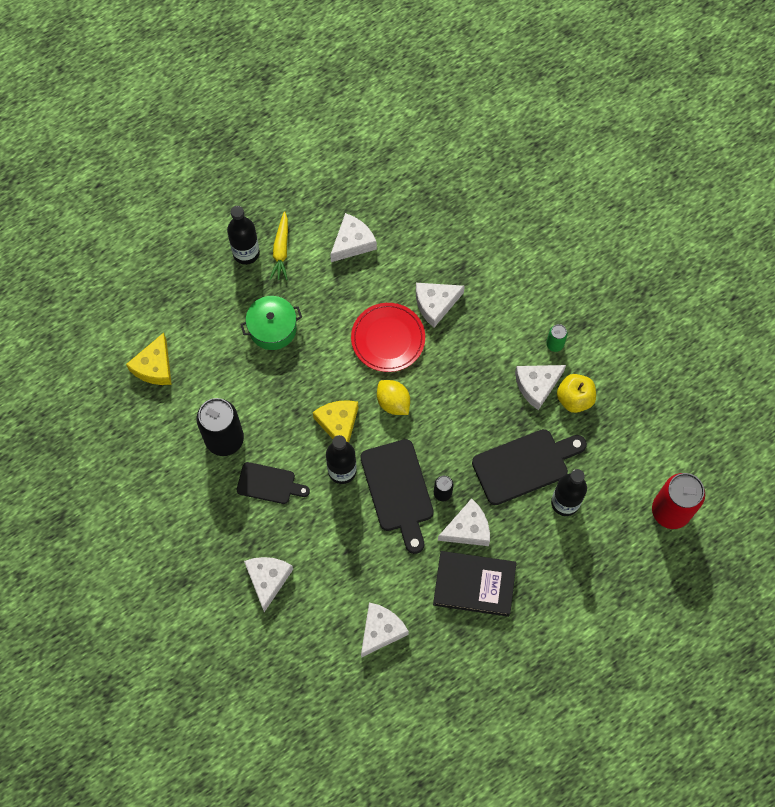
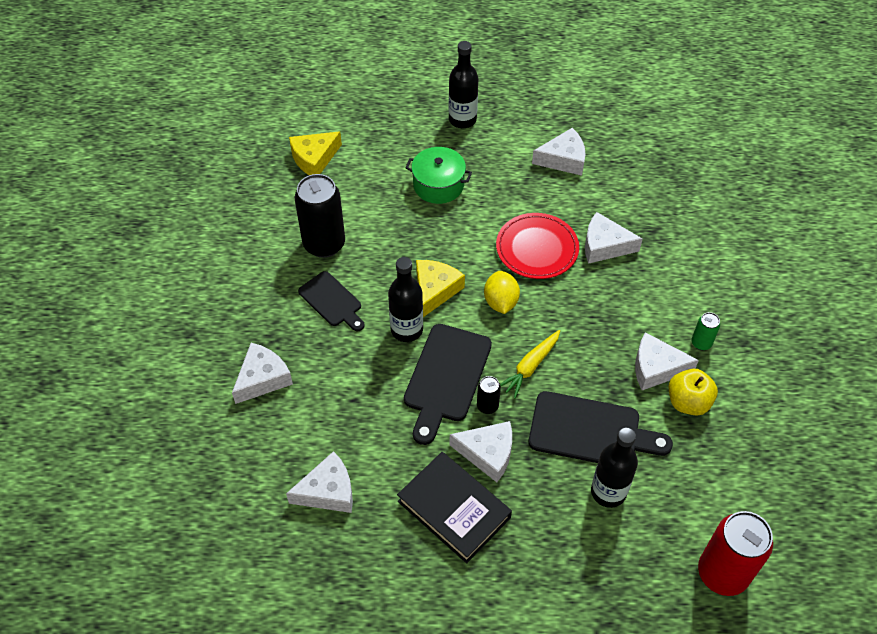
camera: 35 degrees right, 15 degrees down
yellow carrot [270,211,288,280] -> yellow carrot moved to [500,330,560,399]

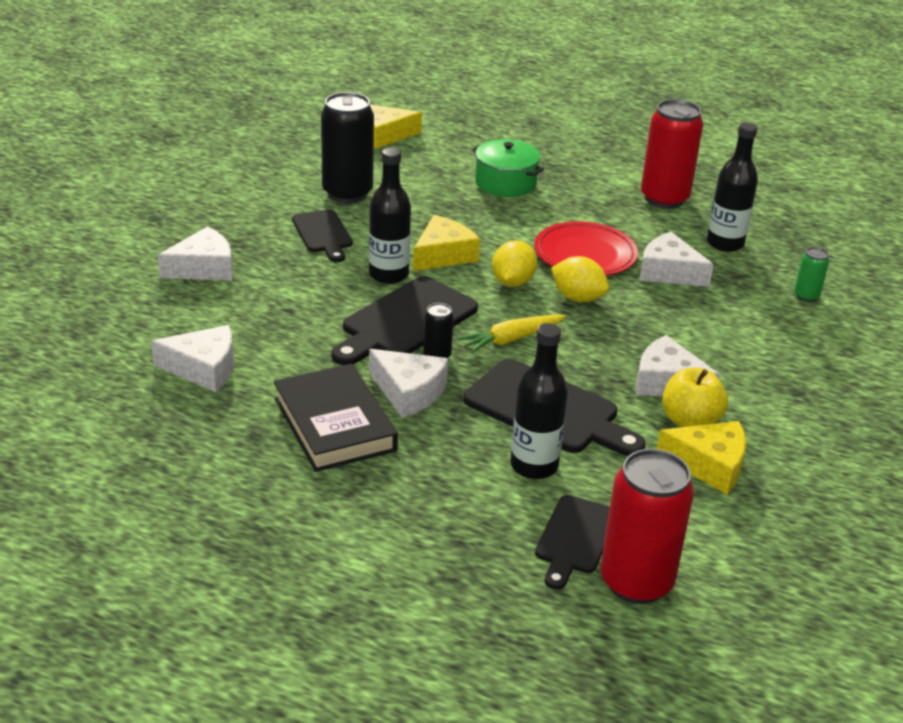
camera: 20 degrees right, 20 degrees down
black bottle [449,41,478,128] -> black bottle moved to [707,123,758,252]
white cheese [532,128,585,176] -> red can [641,99,703,208]
green can [692,312,720,350] -> green can moved to [794,247,829,302]
none -> black cutting board [535,495,610,590]
none -> yellow lemon [551,256,609,302]
none -> yellow cheese [657,421,746,495]

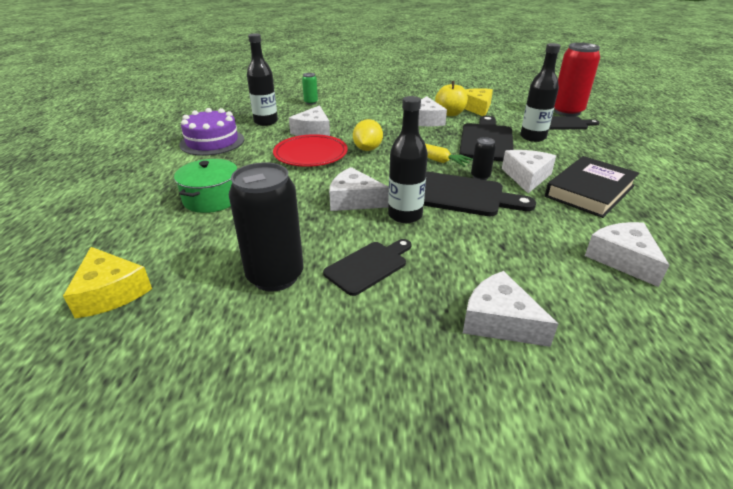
camera: 110 degrees left, 0 degrees up
yellow cheese [413,215,480,271] -> white cheese [329,167,389,211]
yellow lemon [492,240,537,287] -> none
red can [641,99,703,208] -> purple cake [179,108,244,156]

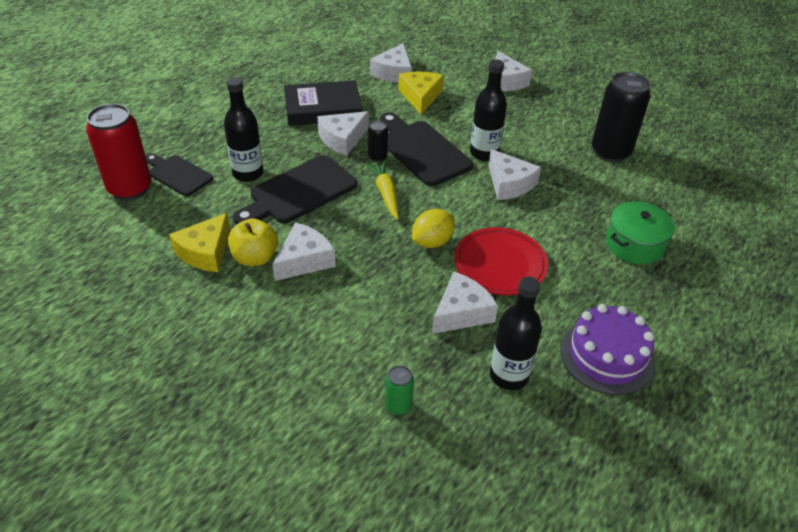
camera: 145 degrees left, 10 degrees up
yellow cheese [63,247,152,318] -> yellow cheese moved to [398,72,444,114]
black cutting board [323,239,412,296] -> none

